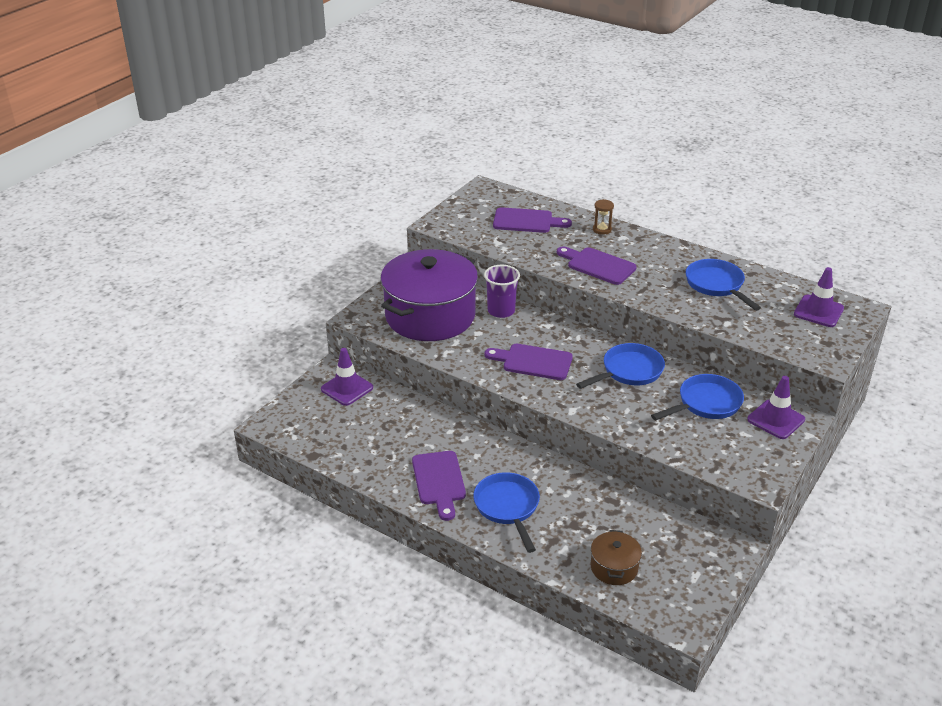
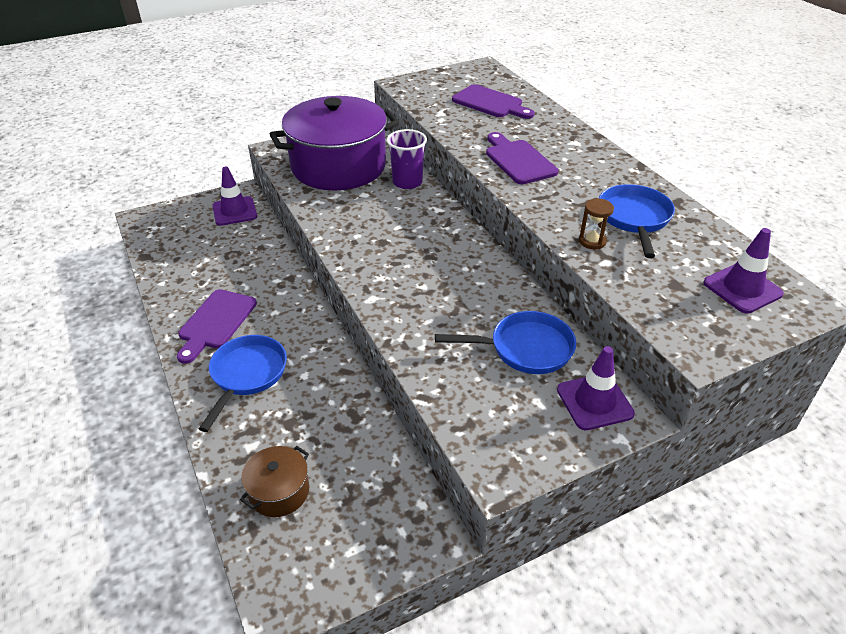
camera: 30 degrees right, 5 degrees up
purple cutting board [485,344,573,380] -> none
blue pan [576,343,665,389] -> none
brown hourglass [593,199,614,235] -> brown hourglass moved to [579,198,614,249]

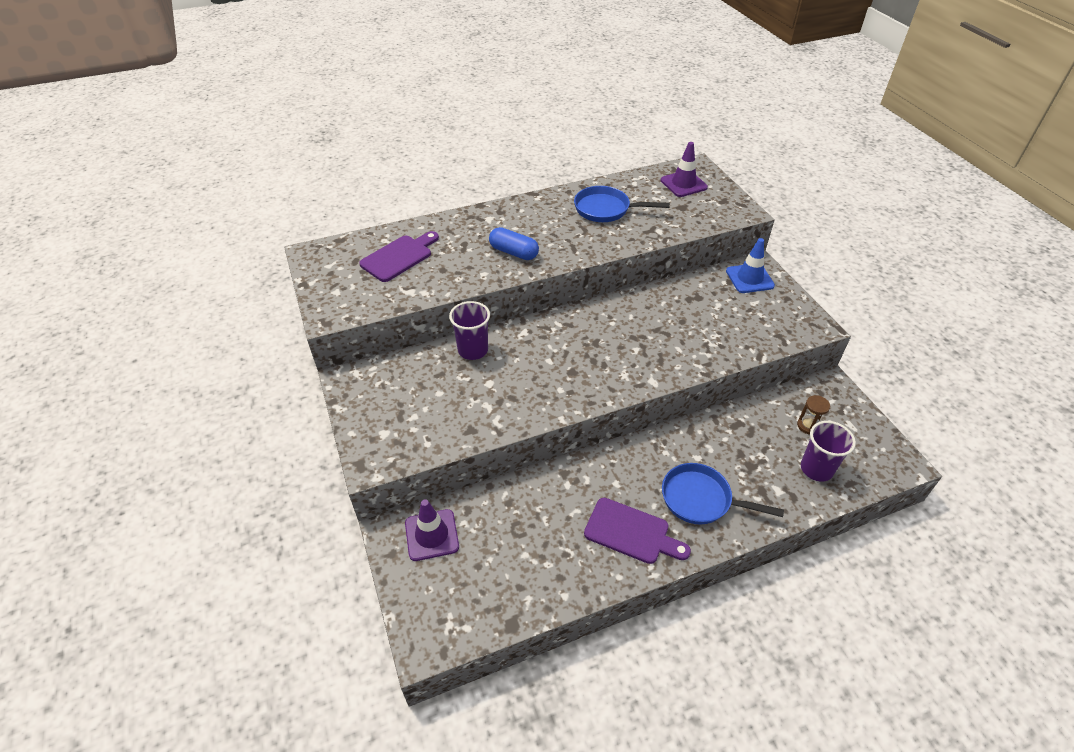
camera: 85 degrees left, 5 degrees up
brown pot [240,446,309,517] -> purple cup [801,421,856,482]
purple pot [270,96,399,190] -> none
blue pan [435,311,576,374] -> none
purple cutting board [486,132,558,184] -> blue capsule [489,227,539,260]
purple traffic cone [557,346,635,430] -> blue traffic cone [726,238,775,293]
brown hourglass [579,198,614,249] -> brown hourglass moved to [797,395,830,435]

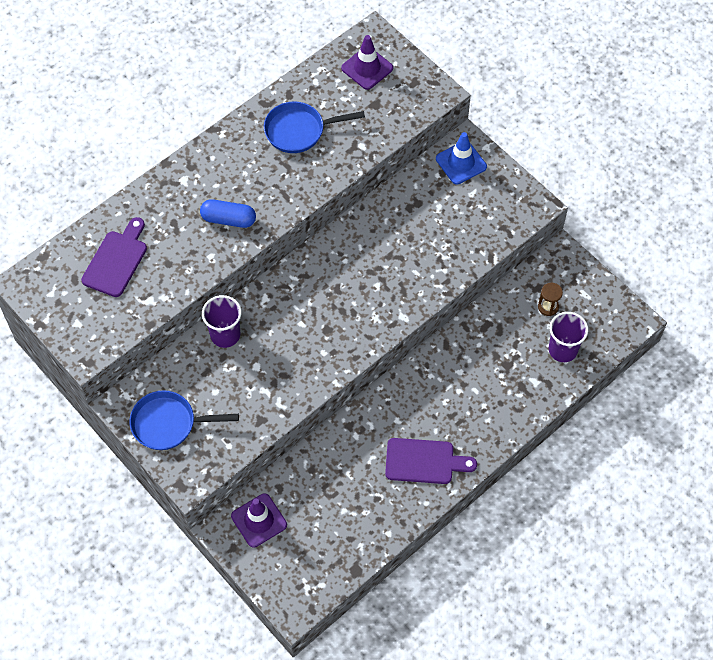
camera: 20 degrees left, 15 degrees up
blue pan [662,463,784,524] -> blue pan moved to [129,390,239,450]

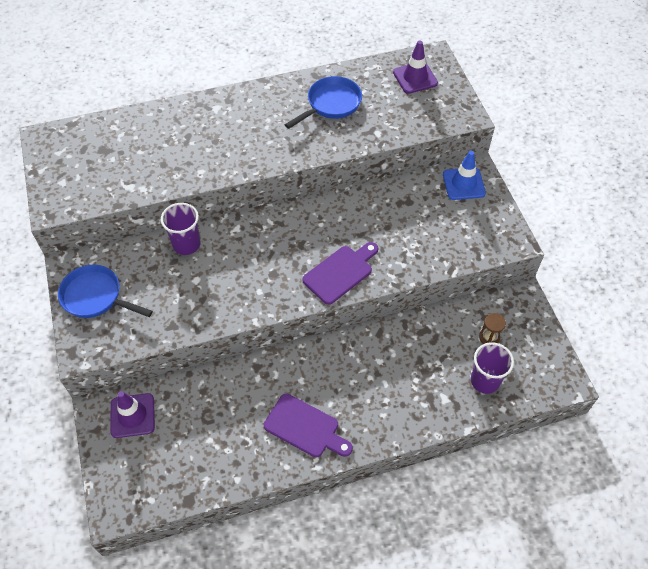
camera: 25 degrees right, 5 degrees down
purple cutting board [81,217,147,297] -> purple cutting board moved to [302,242,378,305]
blue capsule [200,199,256,228] -> none
blue pan [264,101,365,153] -> blue pan turned 120 degrees clockwise [285,76,362,129]

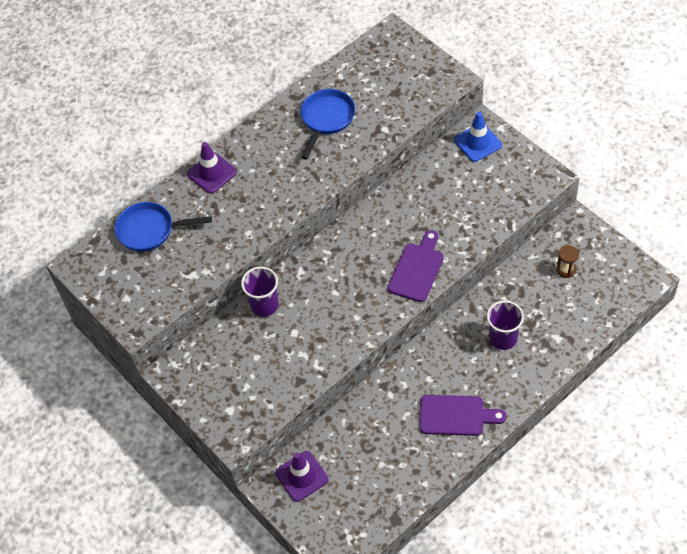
camera: 20 degrees left, 0 degrees up
blue pan [58,265,153,318] -> blue pan moved to [115,202,212,252]
purple traffic cone [393,40,438,94] -> purple traffic cone moved to [187,142,237,194]
purple cup [471,342,514,394] -> purple cup moved to [487,300,524,350]

